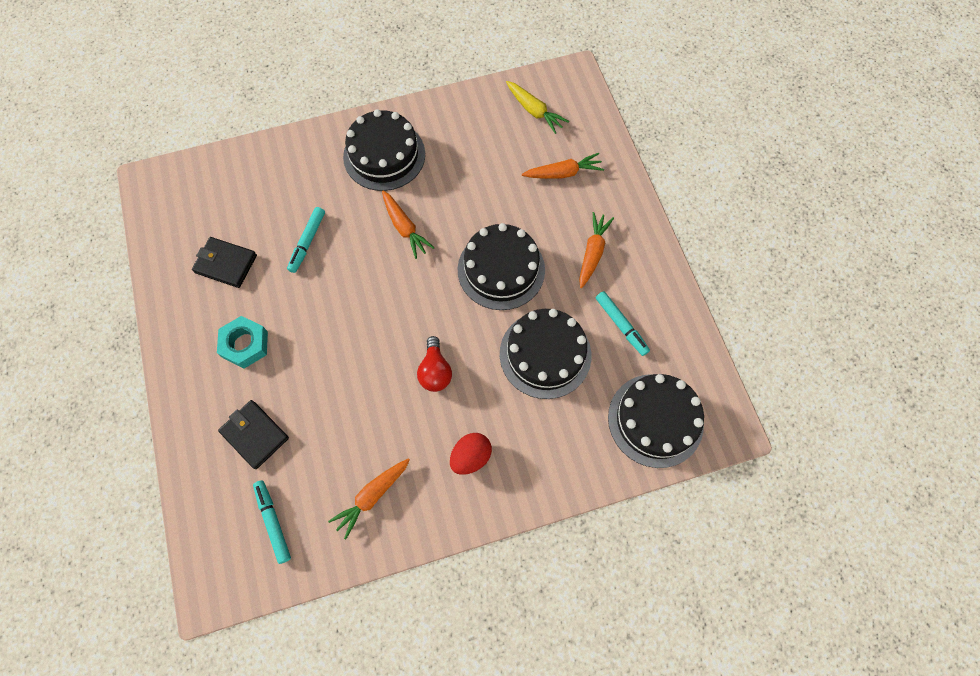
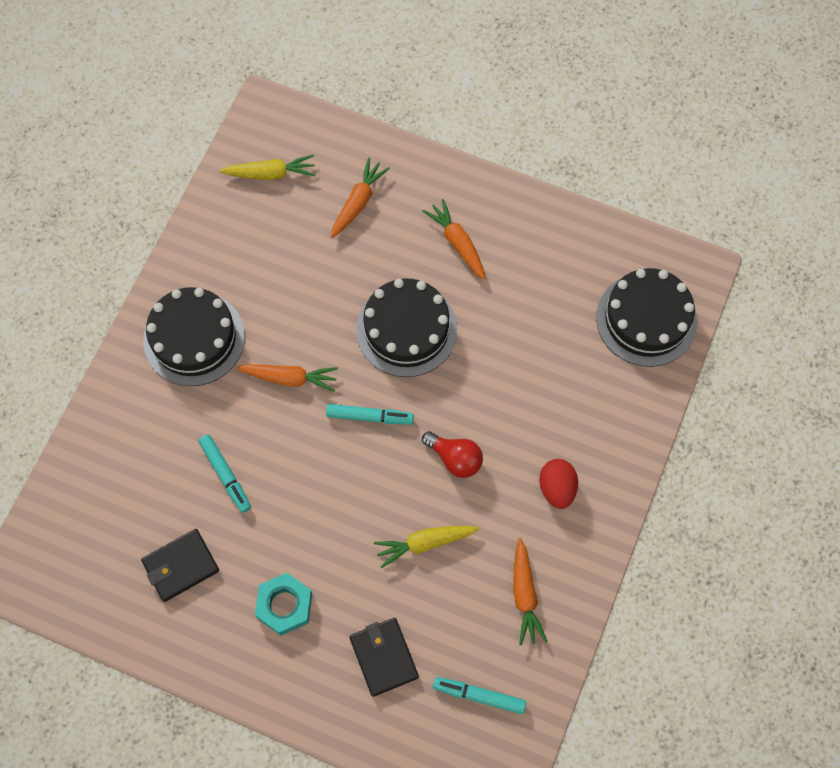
camera: 50 degrees left, 0 degrees up
black wallet [218,400,289,469] -> black wallet turned 75 degrees clockwise [349,618,419,697]
black cake [500,309,591,399] -> none
turquoise marker [596,291,650,356] -> turquoise marker moved to [326,404,414,425]
none -> yellow carrot [374,526,479,568]

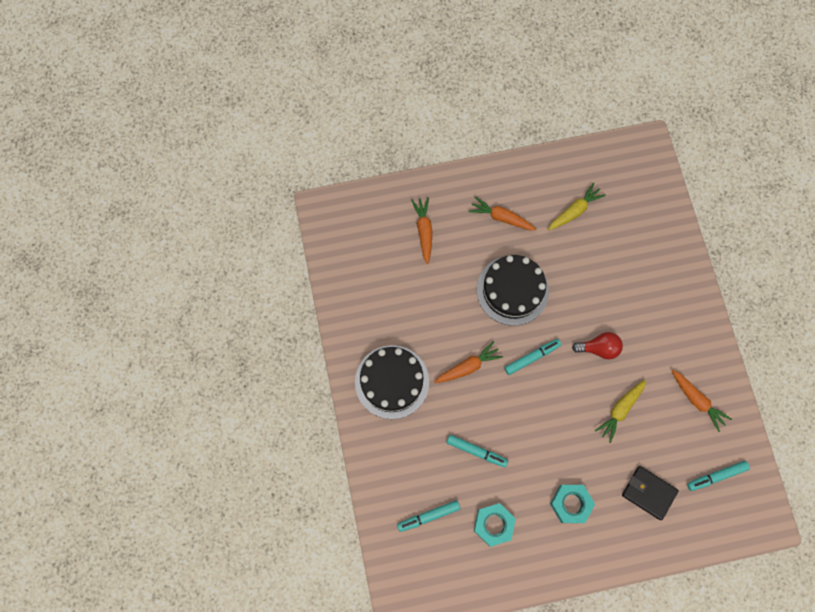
camera: 35 degrees left, 5 degrees up
black wallet [141,529,219,602] -> turquoise nut [474,503,516,547]
yellow carrot [219,154,315,180] -> yellow carrot moved to [548,183,606,230]
red egg [539,459,578,509] -> none
black cake [596,268,697,367] -> none
none -> turquoise marker [397,500,460,532]

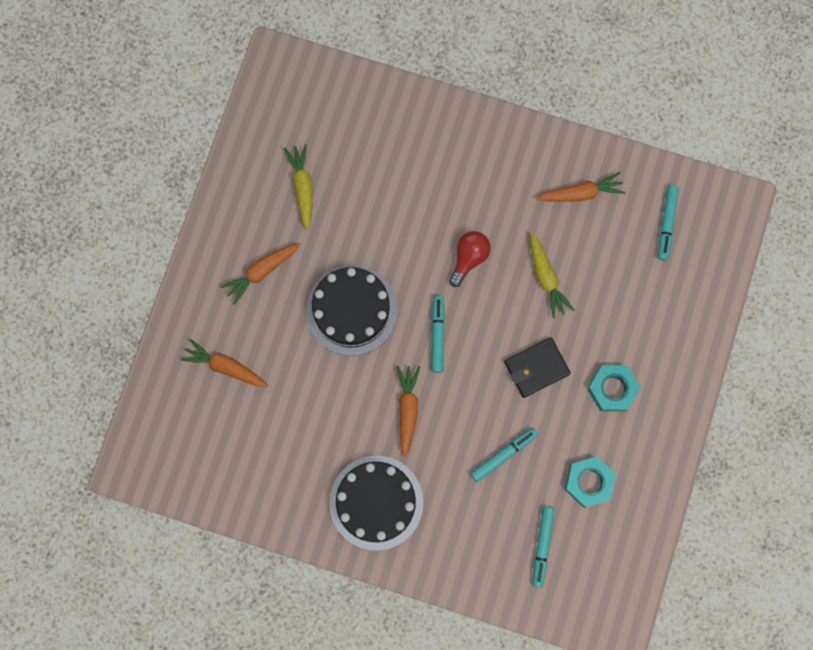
camera: 60 degrees left, 5 degrees up
black wallet [622,466,679,520] -> black wallet moved to [504,337,571,398]

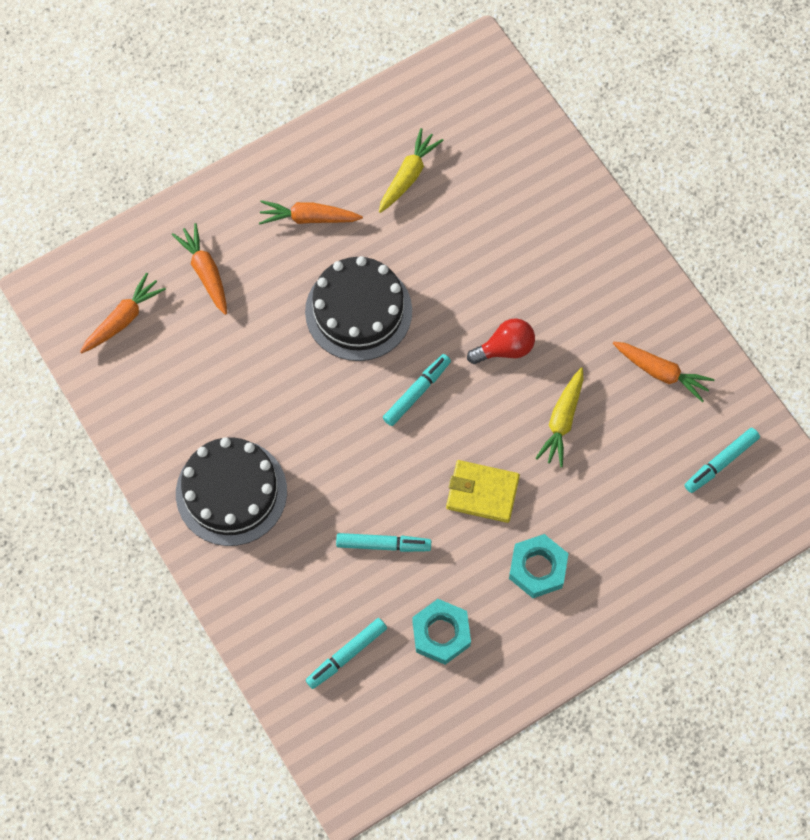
camera: 40 degrees right, 10 degrees down
orange carrot [397,366,420,457] -> orange carrot moved to [80,273,166,353]
black wallet [504,337,571,398] -> yellow wallet [446,460,520,523]

